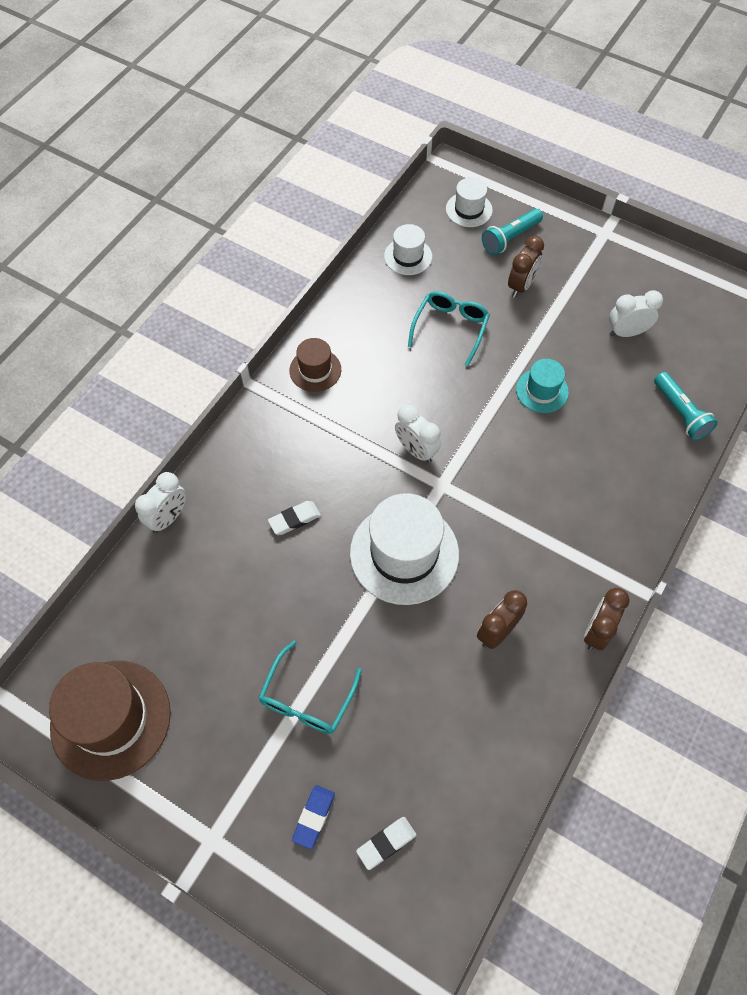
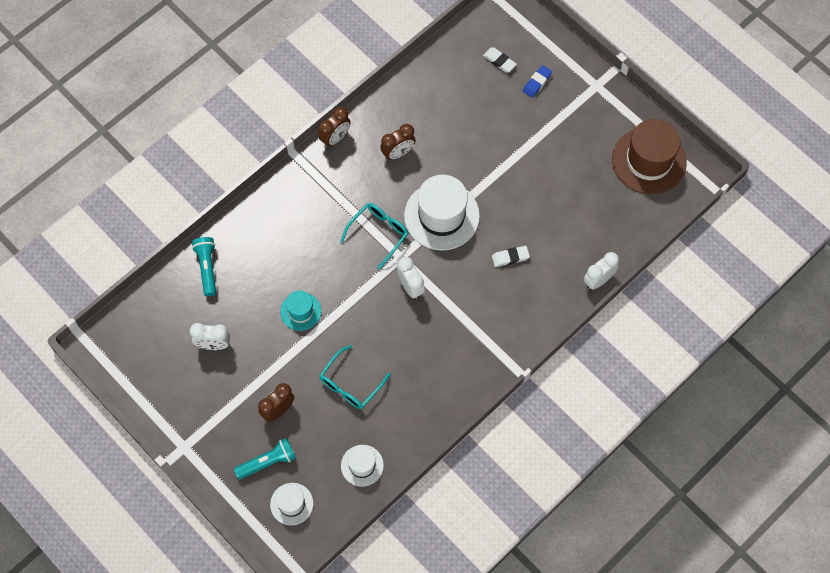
camera: 165 degrees left, 5 degrees up
turquoise glasses [258,641,362,734] -> turquoise glasses moved to [340,203,408,270]
brown hat [289,338,341,392] -> none
white eraser [356,817,416,870] -> white eraser turned 60 degrees clockwise [483,47,517,73]

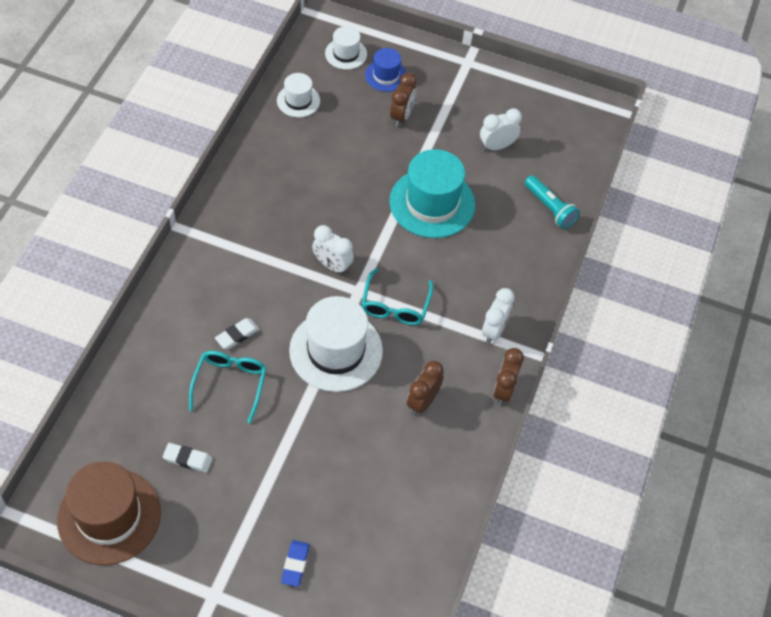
camera: 150 degrees right, 10 degrees down
turquoise flashlight [234,438,296,479] -> blue hat [365,48,407,92]
turquoise hat [280,291,321,331] -> turquoise hat [389,149,475,238], size x1.89
turquoise glasses [319,345,391,409] -> turquoise glasses moved to [189,351,267,423]
white eraser [483,47,517,73] -> white eraser moved to [163,443,213,473]
white clock [584,252,619,290] -> white clock moved to [482,288,515,344]

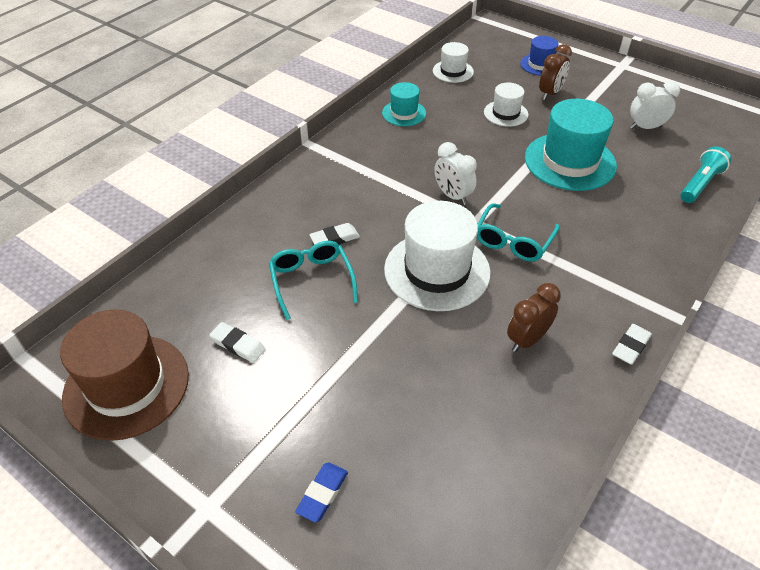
camera: 20 degrees right, 10 degrees down
turquoise glasses [189,351,267,423] -> turquoise glasses turned 45 degrees counterclockwise [269,241,358,320]
white hat [325,26,367,70] -> white hat moved to [484,83,528,127]
white clock [482,288,515,344] -> none
brown clock [493,348,524,406] -> white eraser [612,324,652,365]
turquoise flashlight [525,175,580,229] -> turquoise flashlight turned 120 degrees counterclockwise [681,146,731,203]
none -> turquoise hat [382,82,426,126]

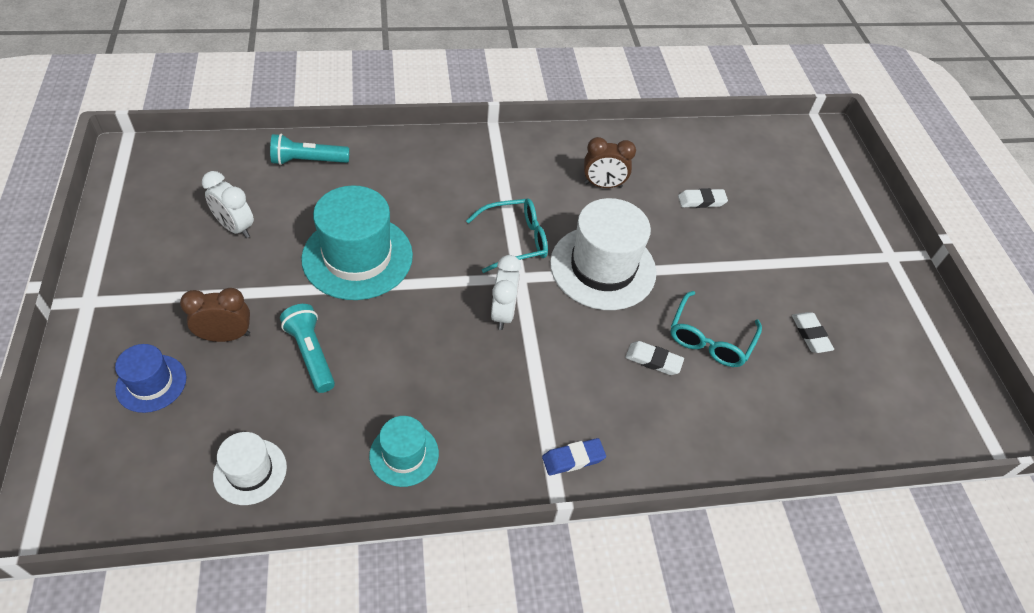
camera: 140 degrees left, 5 degrees up
brown hat [60,310,189,441] -> none
blue eraser [295,462,348,523] -> blue eraser moved to [542,438,606,476]
white hat [484,83,528,127] -> turquoise flashlight [280,304,335,393]
white eraser [612,324,652,365] -> white eraser moved to [678,188,728,208]

